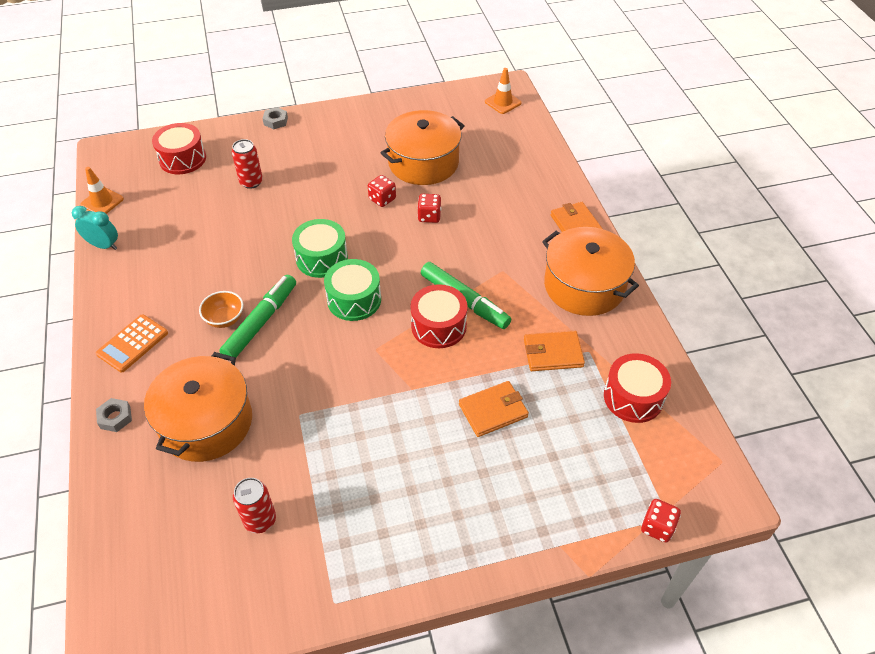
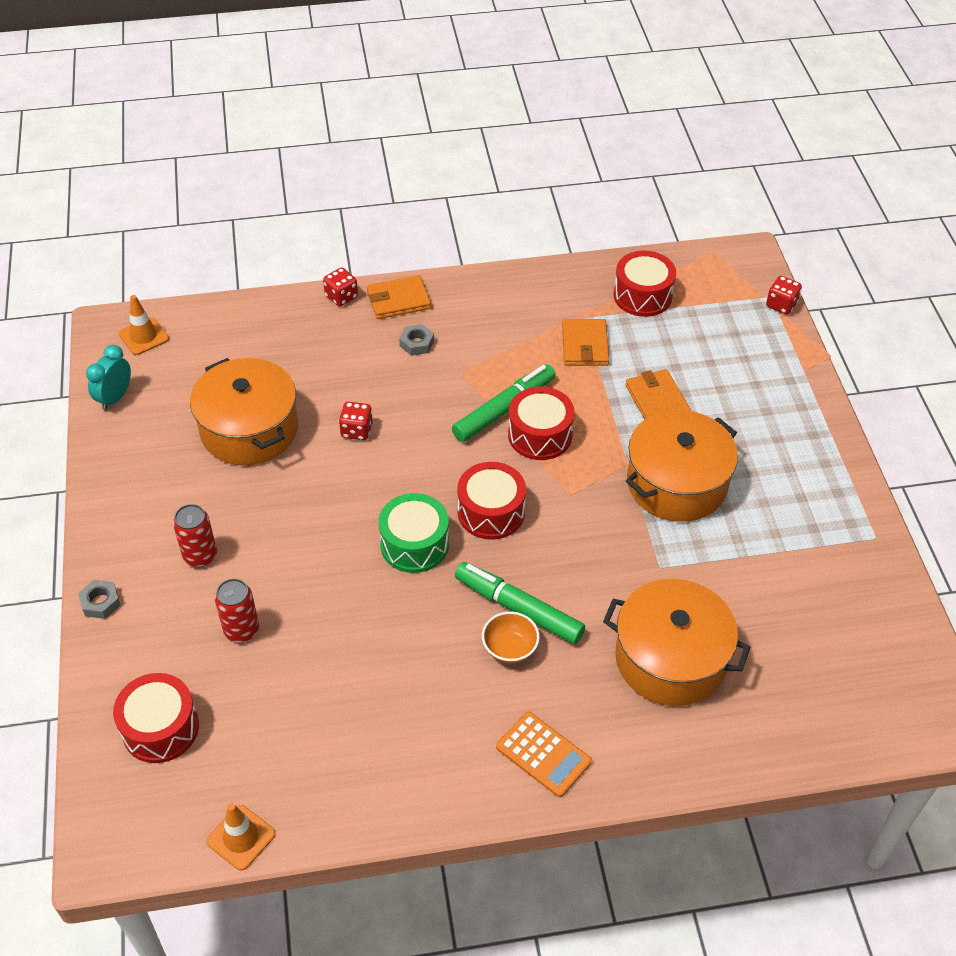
camera: 85 degrees left, 0 degrees up
turquoise clock [72,206,118,250] -> turquoise clock moved to [86,345,131,410]
grey nut [96,398,132,432] -> grey nut moved to [399,324,434,356]
red can [233,478,276,533] -> red can moved to [173,504,217,567]
green drum [324,259,381,321] -> red drum [457,462,526,540]
red dice [368,175,396,207] -> red dice moved to [323,267,358,306]
orange pot [542,227,639,316] -> orange pot moved to [626,410,738,522]

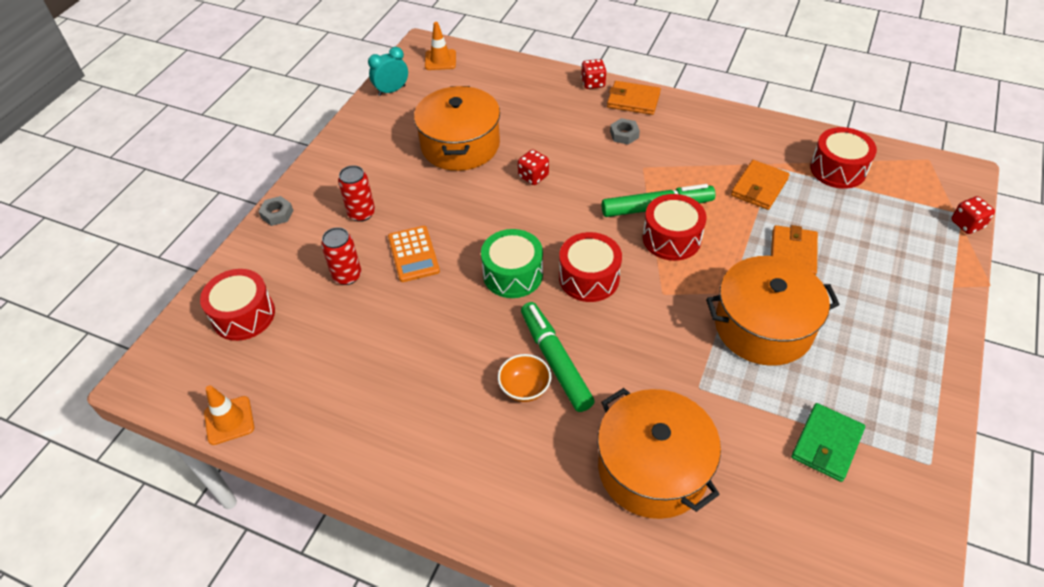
camera: 35 degrees right, 0 degrees up
orange calculator [496,711,592,797] -> orange calculator moved to [388,226,440,282]
none -> green wallet [791,403,865,482]

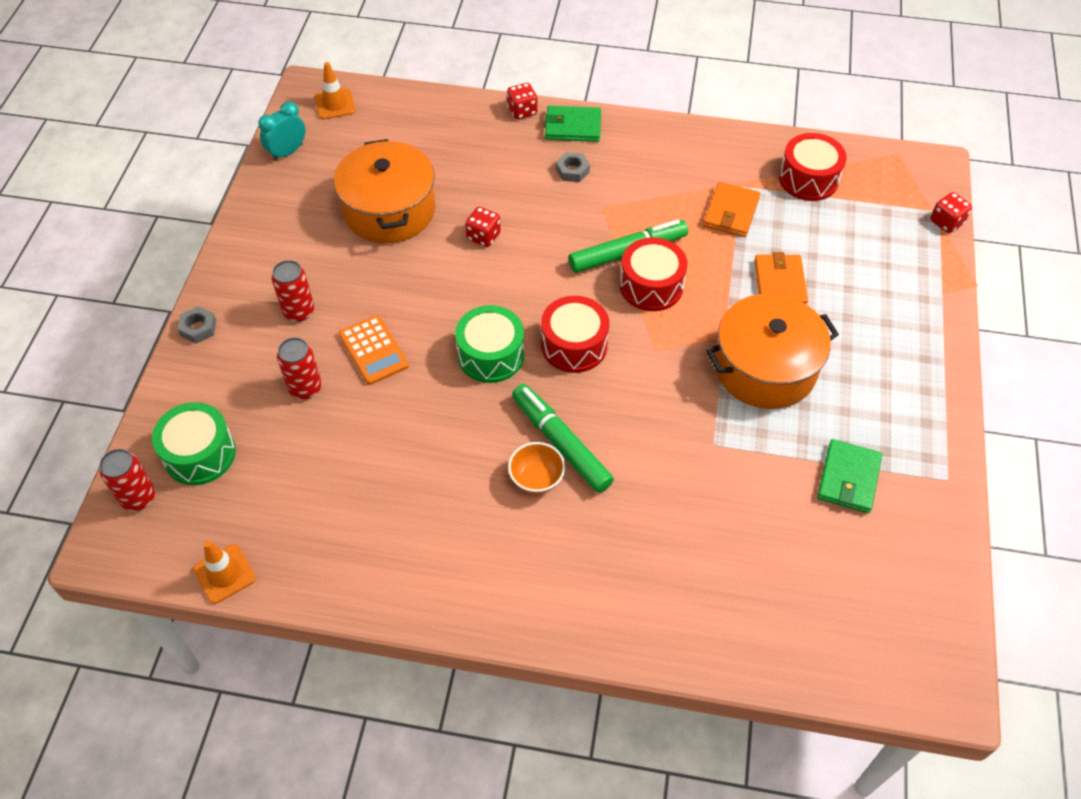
camera: 15 degrees left, 5 degrees up
red drum [200,269,275,341] -> green drum [152,402,236,485]
orange pot [598,388,721,519] -> none
orange wallet [607,81,661,115] -> green wallet [544,106,601,142]
none -> red can [99,449,155,511]

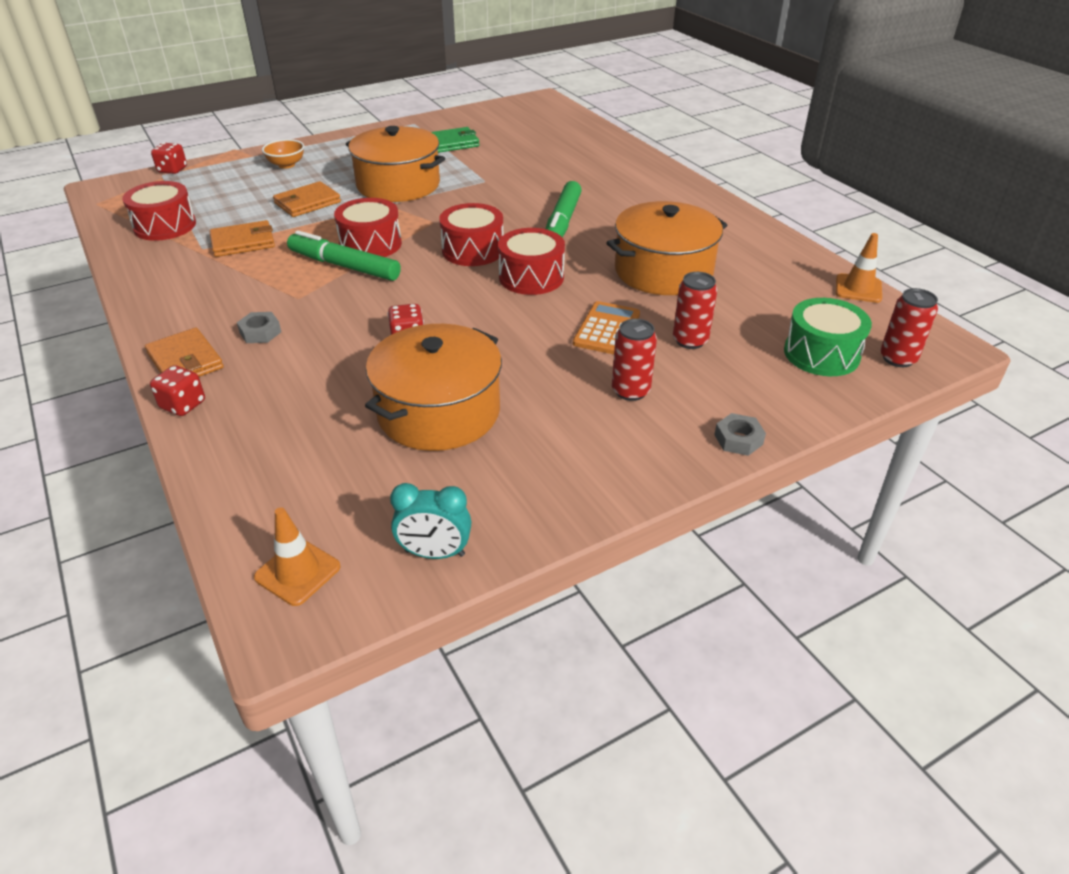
camera: 130 degrees left, 15 degrees down
green drum [455,305,524,383] -> red drum [498,228,565,295]
orange bowl [508,442,565,494] -> orange bowl moved to [262,139,304,169]
green wallet [544,106,601,142] -> orange wallet [145,327,224,377]
none -> orange pot [606,201,727,295]

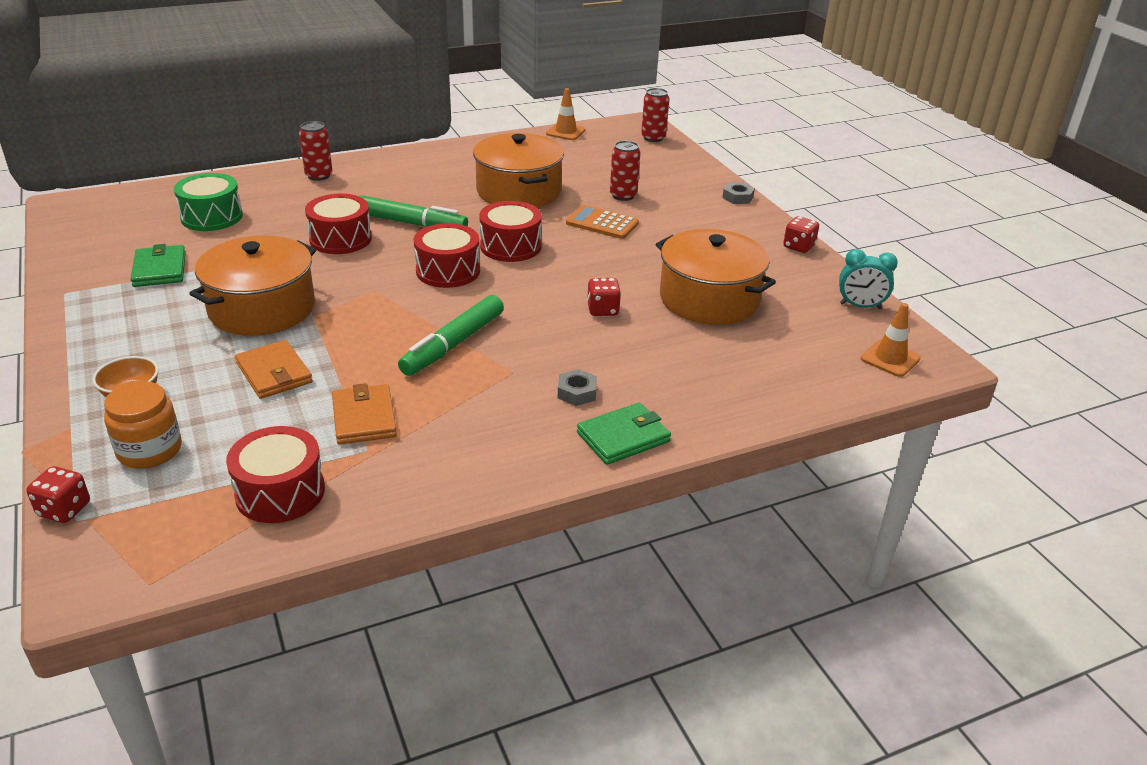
camera: 85 degrees left, 5 degrees down
orange wallet [145,327,224,377] -> green wallet [577,403,671,465]
red dice [150,365,205,416] -> red dice moved to [783,216,819,253]
red drum [334,198,402,257] -> red drum moved to [305,194,372,254]
turquoise clock [390,483,472,559] -> turquoise clock turned 90 degrees clockwise [839,249,898,309]
red can [612,319,657,401] -> red can moved to [299,121,333,181]
green drum [784,298,872,376] -> green drum moved to [174,173,243,231]
none -> orange jar [104,381,182,469]

